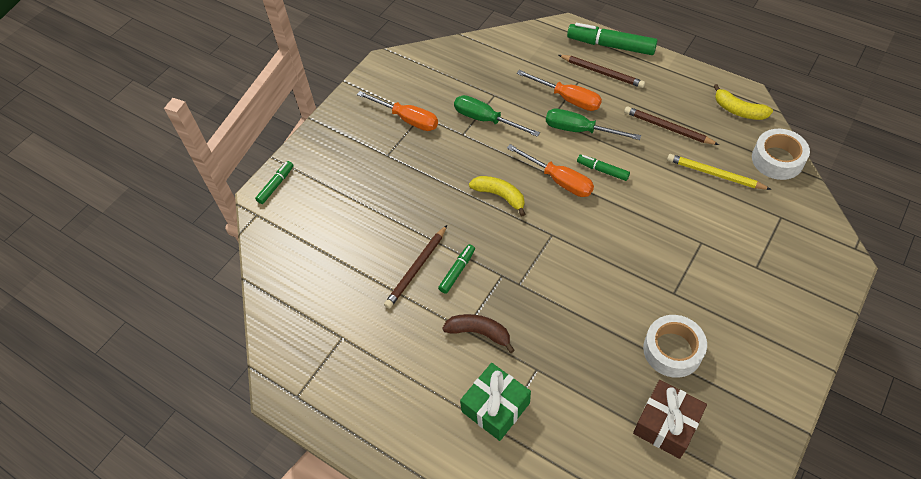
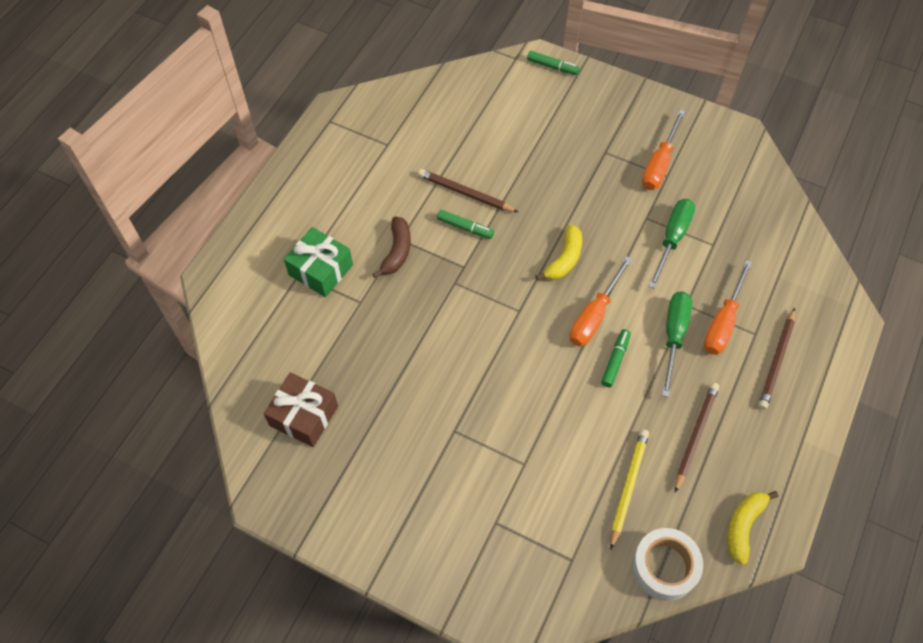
camera: 80 degrees right, 5 degrees up
green marker [567,23,658,55] -> none
white tape [643,315,707,378] -> none

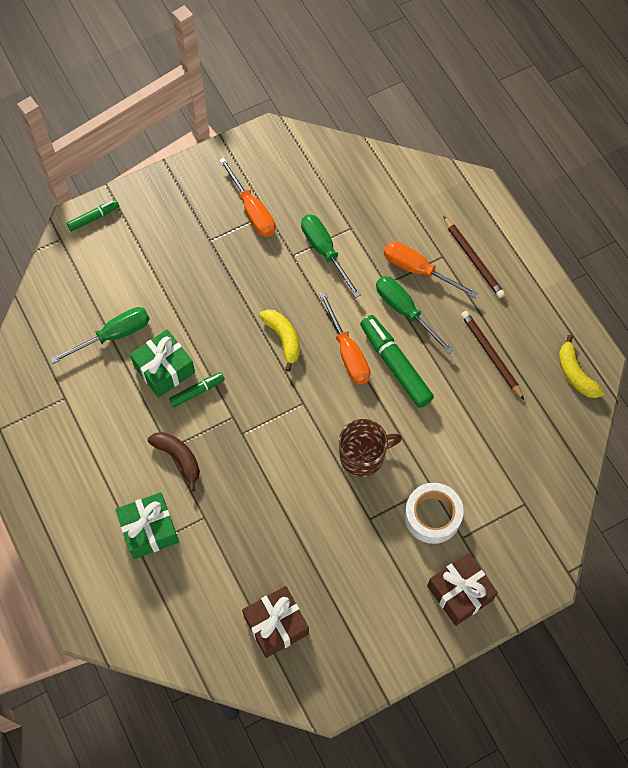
camera: 55 degrees left, 5 degrees up
brown pencil [418,169,518,212] -> green gift [130,329,195,398]
green marker [601,329,631,387] -> green marker [360,315,434,408], size x1.84
yellow pencil [610,429,649,550] -> none
white tape [632,528,703,601] -> white tape moved to [404,483,464,544]
orange screwdriver [704,260,753,355] -> orange screwdriver turned 150 degrees clockwise [384,242,478,298]
none -> green screwdriver [50,307,150,364]
none -> brown mug [339,419,402,477]
none -> brown gift [427,553,498,626]

